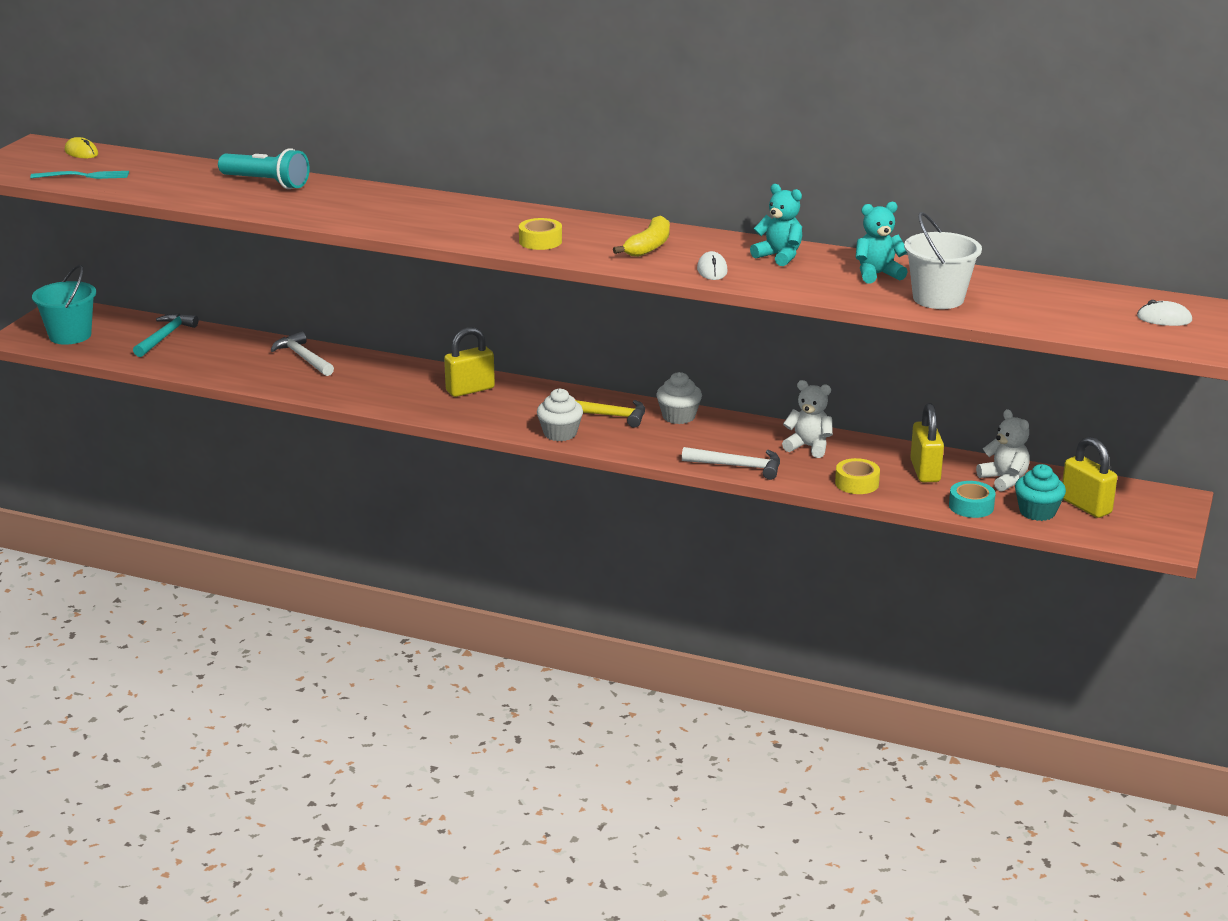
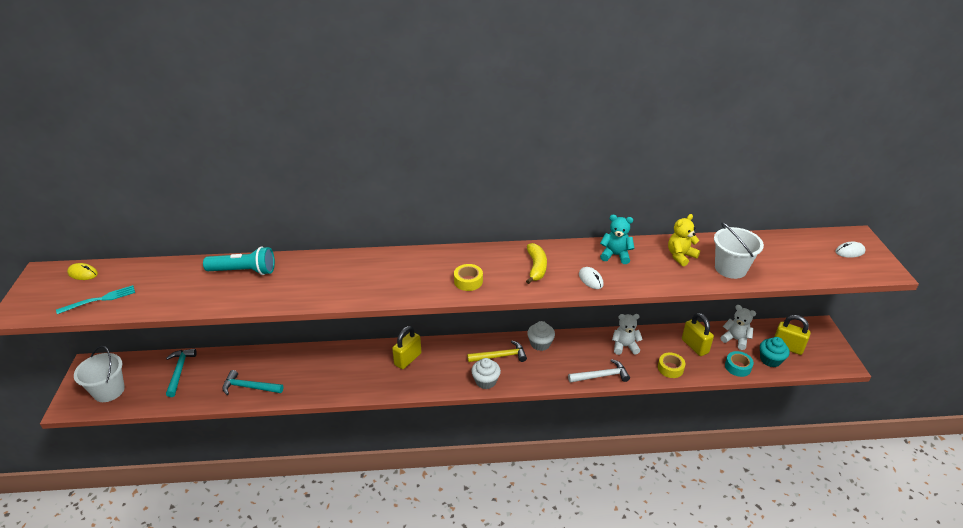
camera: 25 degrees left, 10 degrees up
turquoise bucket [32,265,96,345] -> white bucket [74,345,125,402]
white hammer [271,331,334,376] -> none
turquoise teddy bear [856,202,907,283] -> yellow teddy bear [668,214,700,266]
none -> turquoise hammer [222,370,283,395]

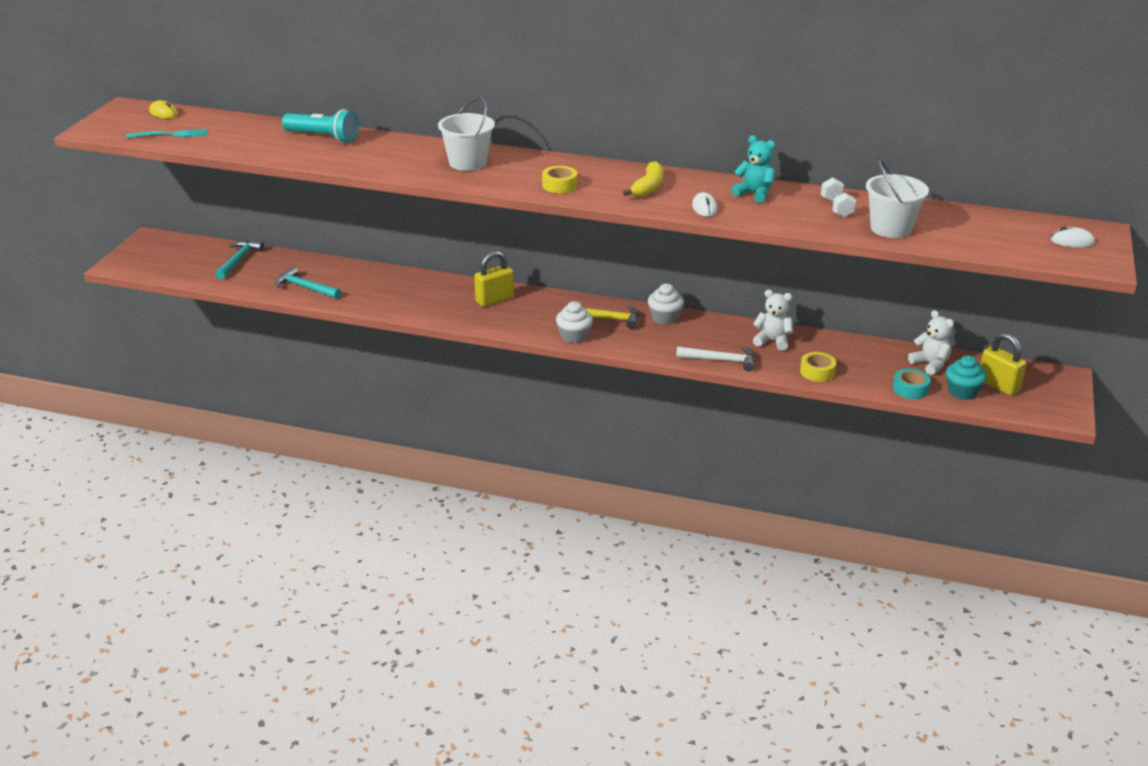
camera: 20 degrees right, 5 degrees down
white bucket [74,345,125,402] -> white bucket moved to [438,97,495,171]
yellow teddy bear [668,214,700,266] -> white dumbbell [821,177,856,217]
yellow padlock [682,313,714,356] -> none

